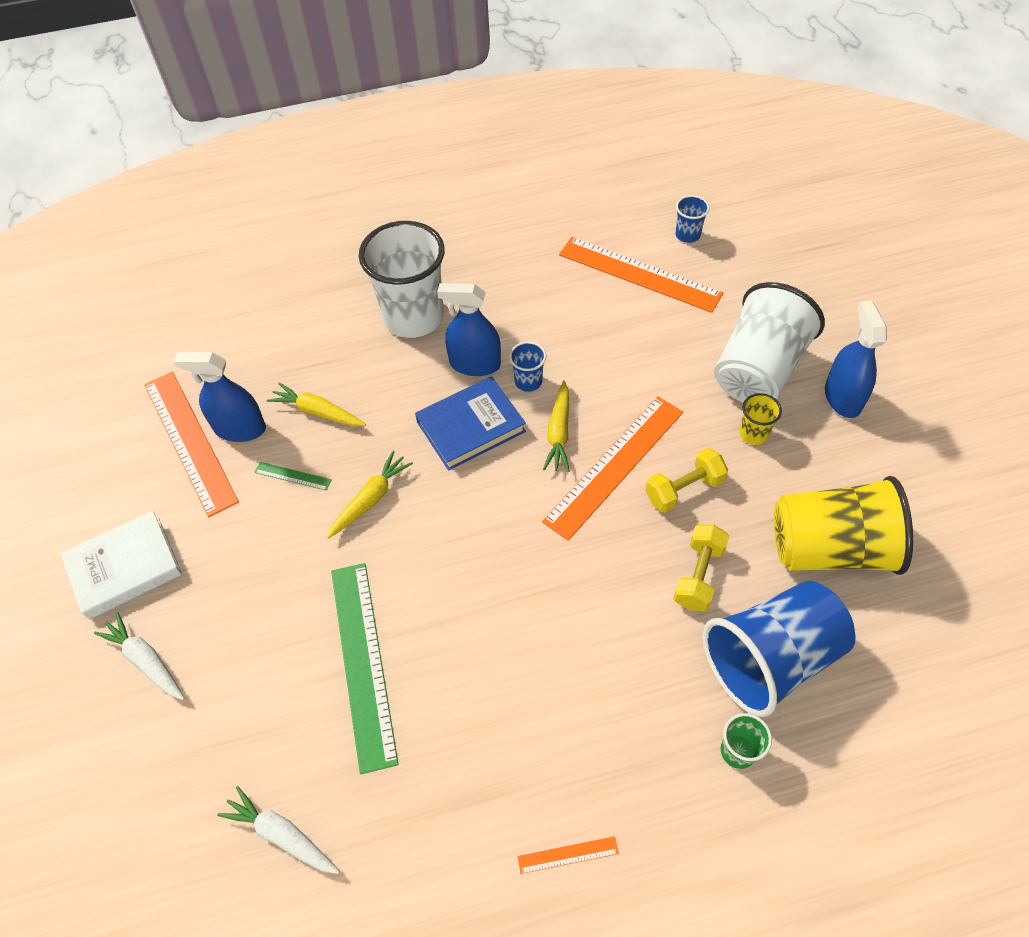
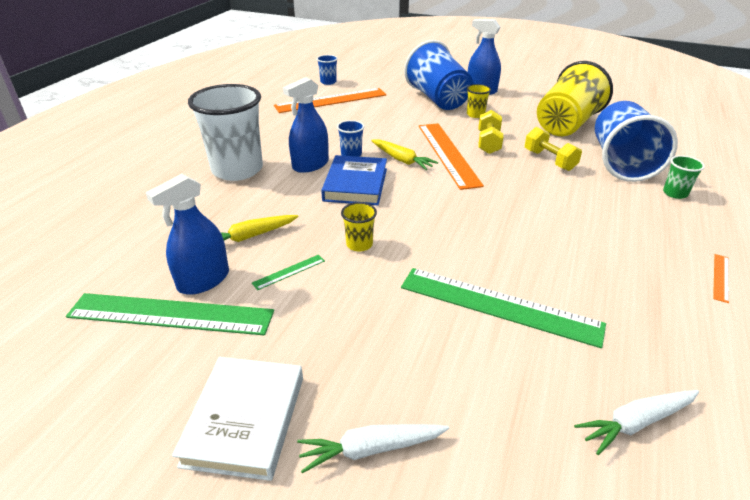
camera: 55 degrees left, 20 degrees down
orange ruler [144,372,239,517] -> green ruler [66,293,274,335]
yellow carrot [327,451,413,538] -> yellow cup [341,202,377,252]
white cup [714,282,825,402] -> blue cup [404,40,473,110]

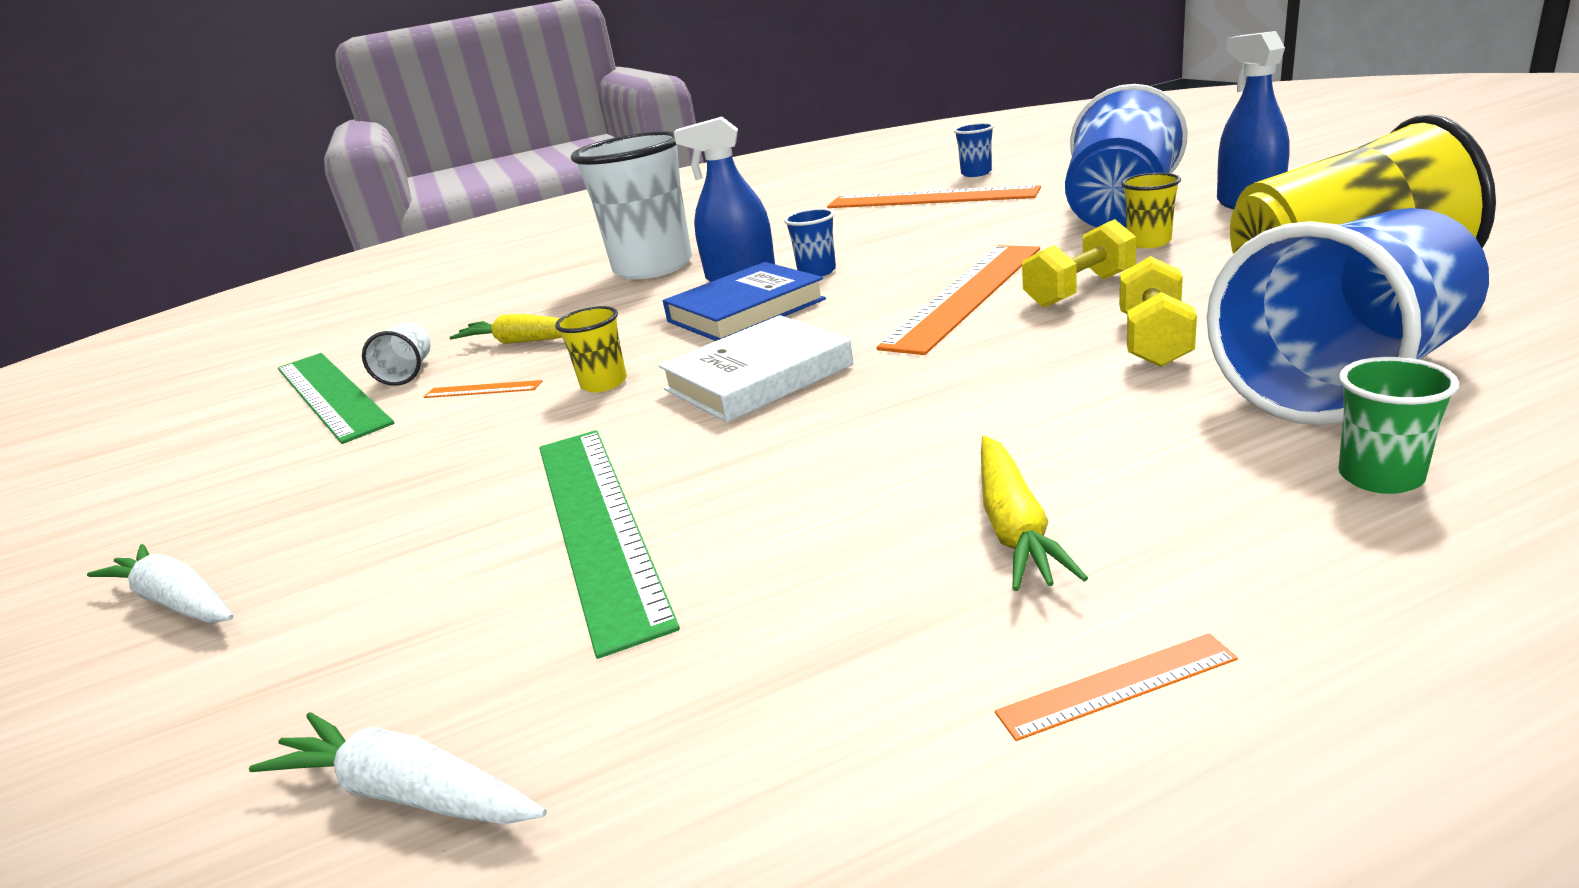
camera: 50 degrees right, 10 degrees down
blue spray bottle [145,174,229,295] -> white cup [362,323,431,386]
white book [172,357,303,481] -> white book moved to [658,315,853,422]
green ruler [252,255,325,290] -> orange ruler [424,380,542,398]
yellow carrot [371,139,438,170] -> yellow carrot moved to [981,436,1088,591]

